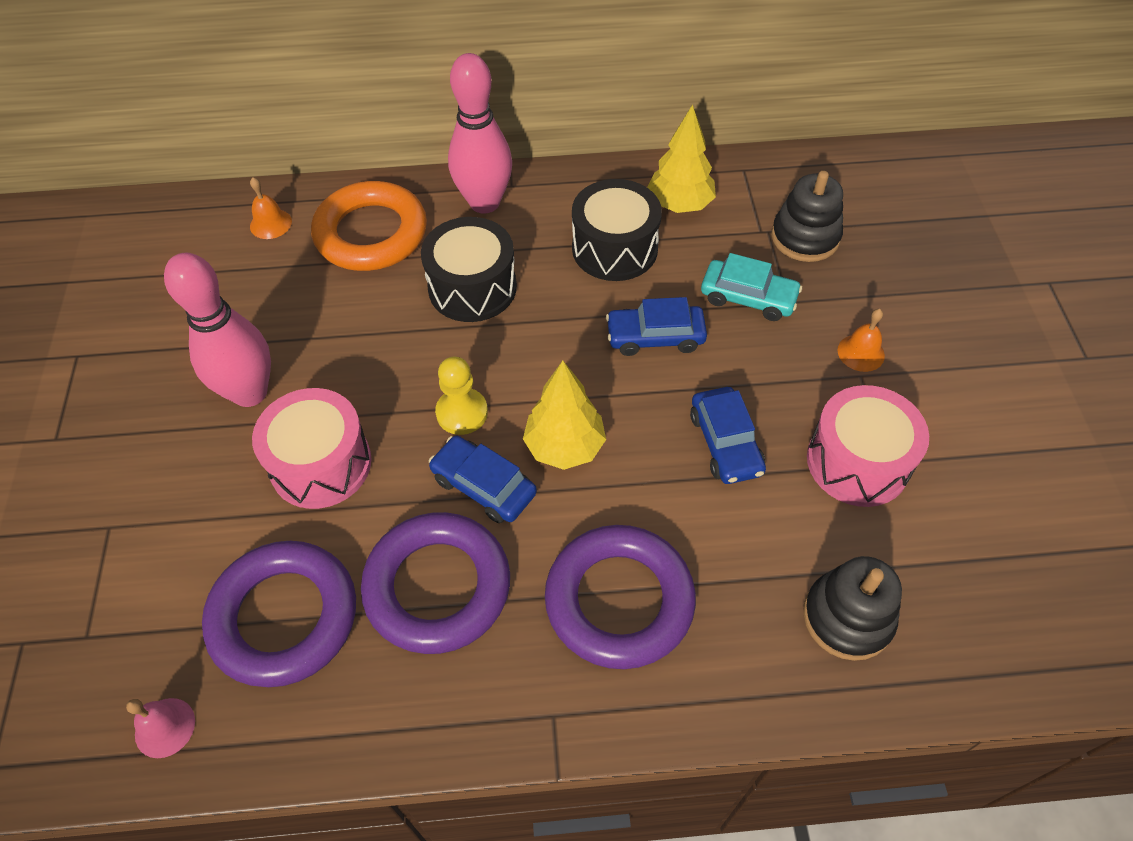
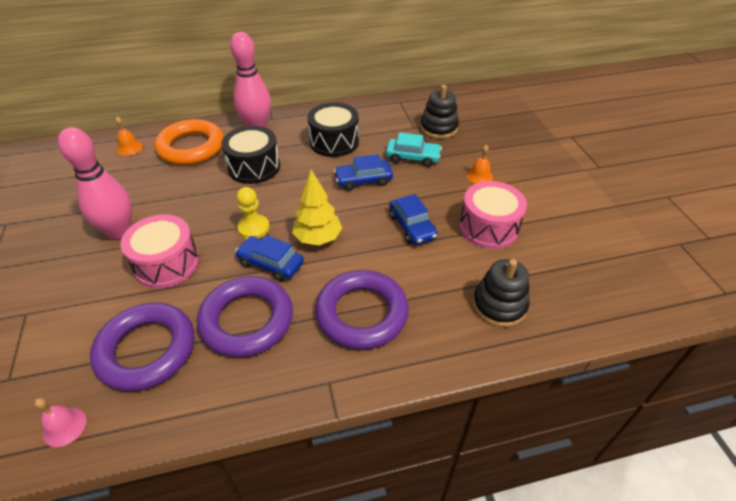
camera: 10 degrees left, 10 degrees down
yellow tree [647,104,716,213] -> none

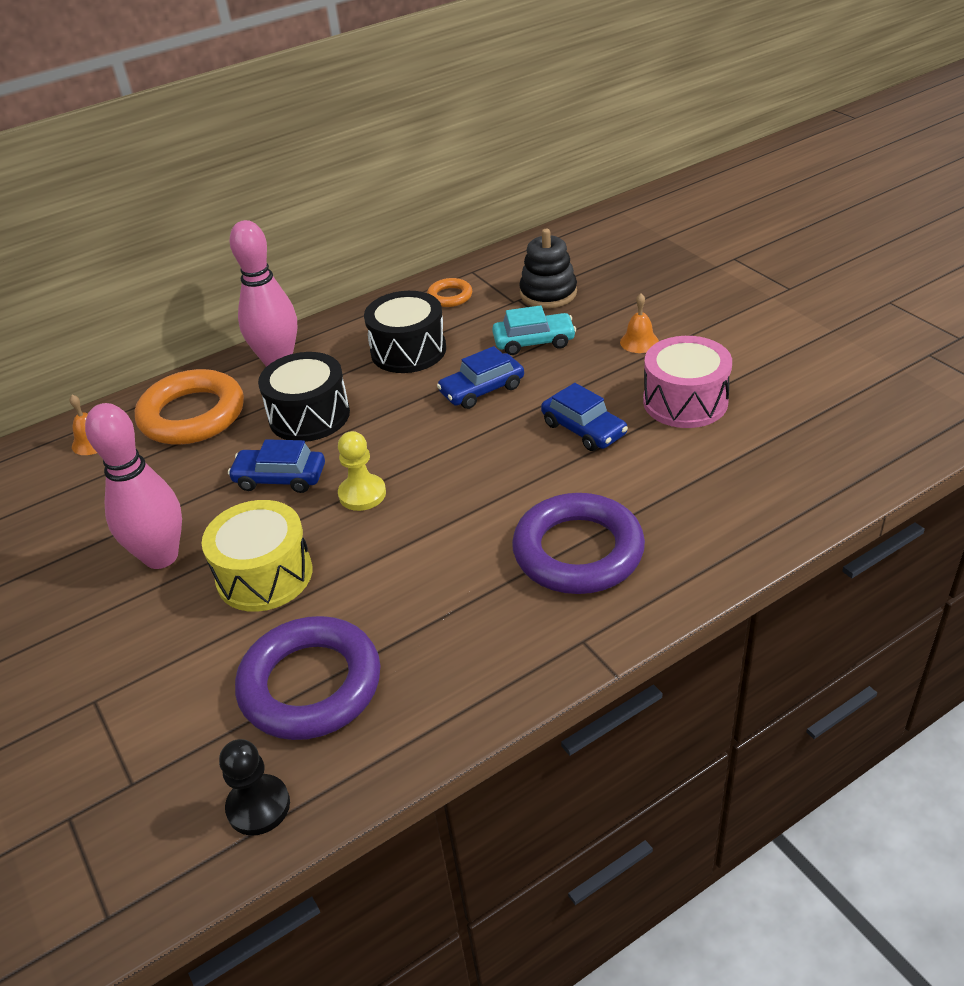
camera: 15 degrees left, 5 degrees down
pink bell [34,398,87,447] -> black pawn [219,739,290,835]
pink drum [120,214,199,288] -> yellow drum [202,500,312,612]
purple ring [197,276,293,357] -> none
blue car [235,235,304,281] -> blue car moved to [228,439,325,493]
yellow tree [292,170,342,245] -> none
black stacking toy [473,259,530,327] -> none
none -> orange ring [427,278,472,307]

